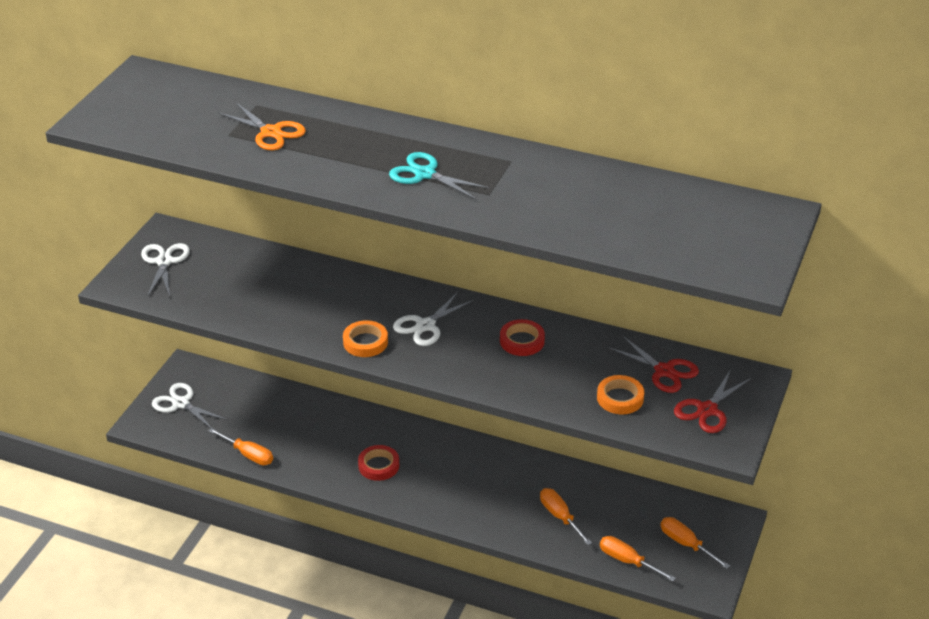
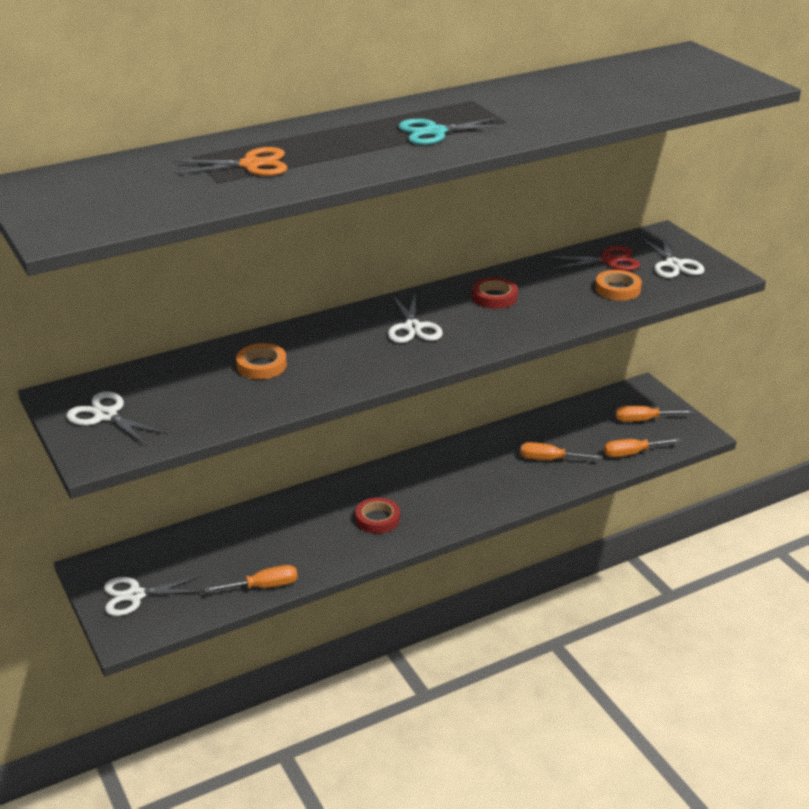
camera: 50 degrees left, 5 degrees down
orange tape [343,320,388,357] -> orange tape moved to [236,343,287,379]
red scissors [674,371,752,433] -> white scissors [642,235,705,278]

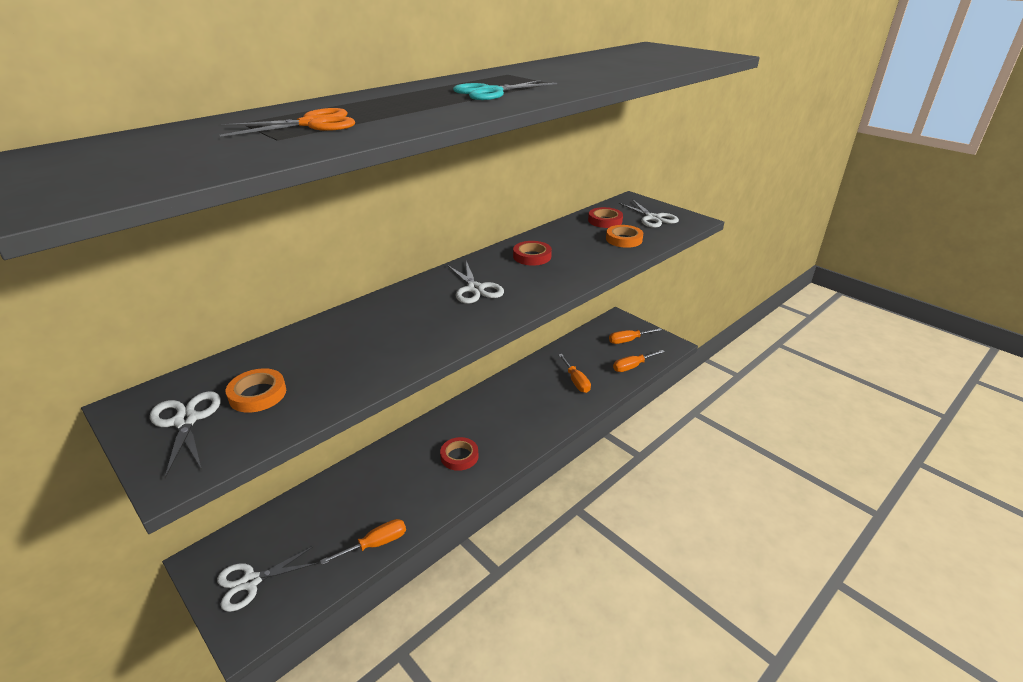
camera: 15 degrees left, 0 degrees up
white scissors [66,391,168,446] -> white scissors turned 45 degrees clockwise [150,391,221,478]
orange tape [236,343,287,379] -> orange tape moved to [226,368,286,413]
orange screwdriver [521,442,602,460] -> orange screwdriver turned 105 degrees counterclockwise [559,354,591,393]
red scissors [548,245,640,271] -> red tape [588,207,623,228]

